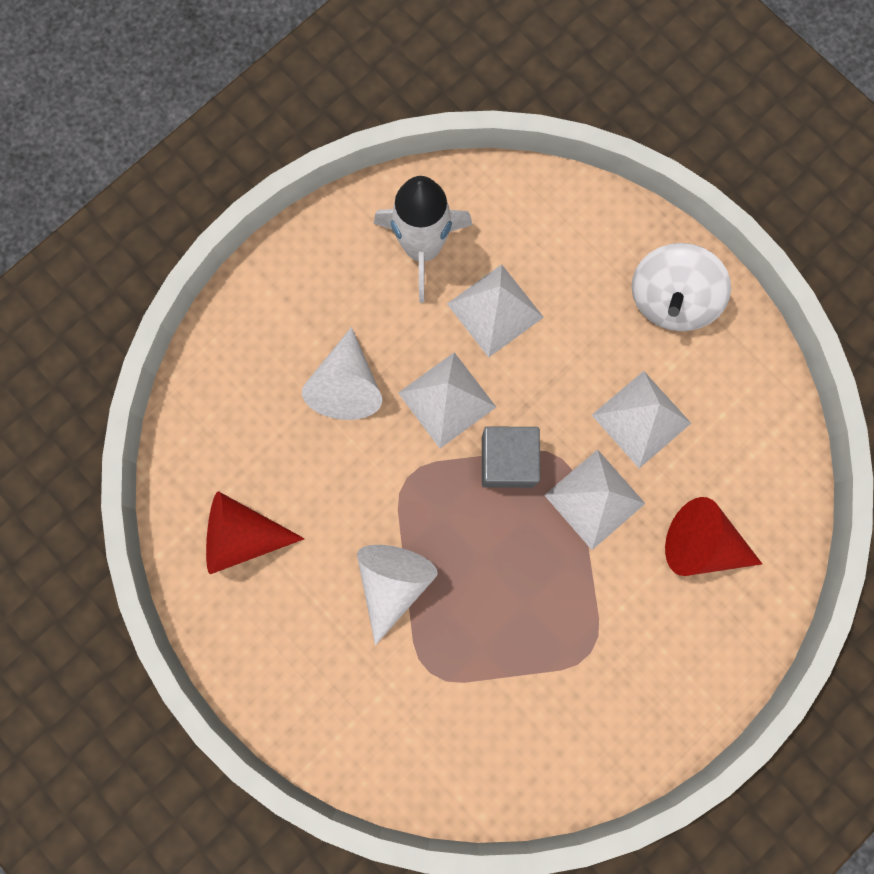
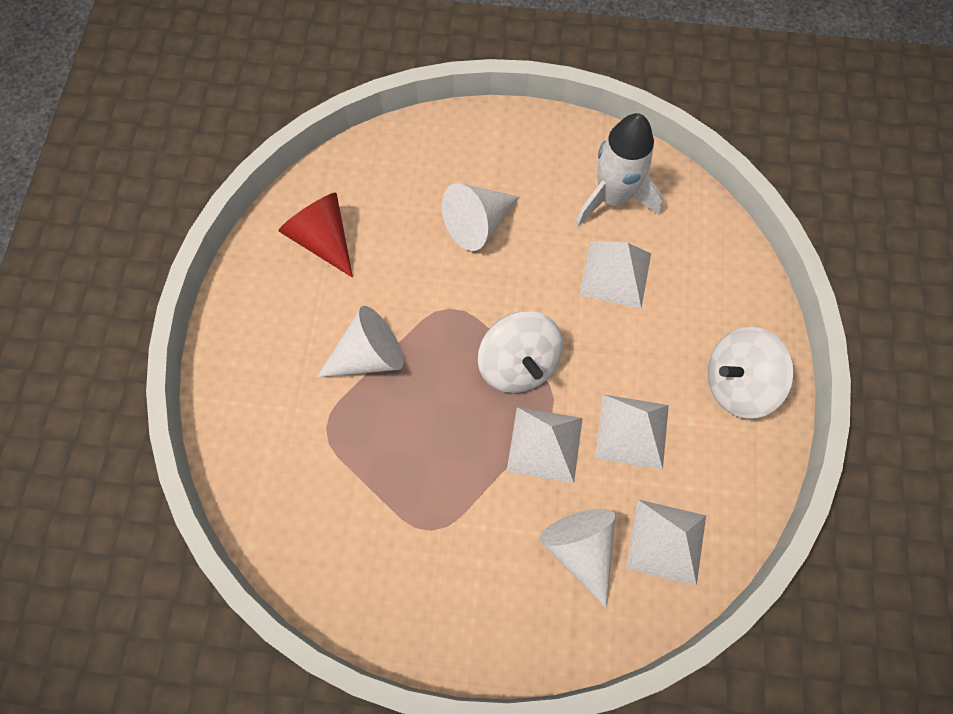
camera: 50 degrees right, 10 degrees down
white pyramid [398,352,496,448] -> white pyramid moved to [626,499,706,586]
grey cube [482,426,540,488] -> white spinning top [478,311,563,393]
red cone [665,497,762,576] -> white cone [539,509,616,608]

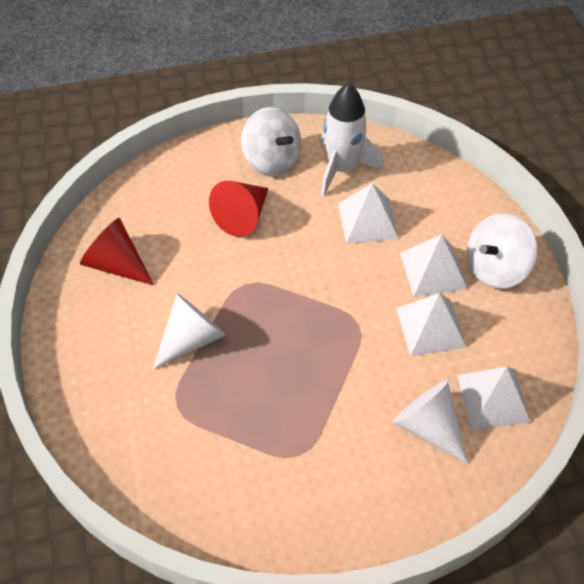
camera: 20 degrees left, 15 degrees down
white cone [442,183,519,251] -> red cone [209,181,268,237]
white spinning top [478,311,563,393] -> white spinning top moved to [241,107,301,177]
white pyramid [507,407,583,483] -> white pyramid moved to [400,234,467,297]

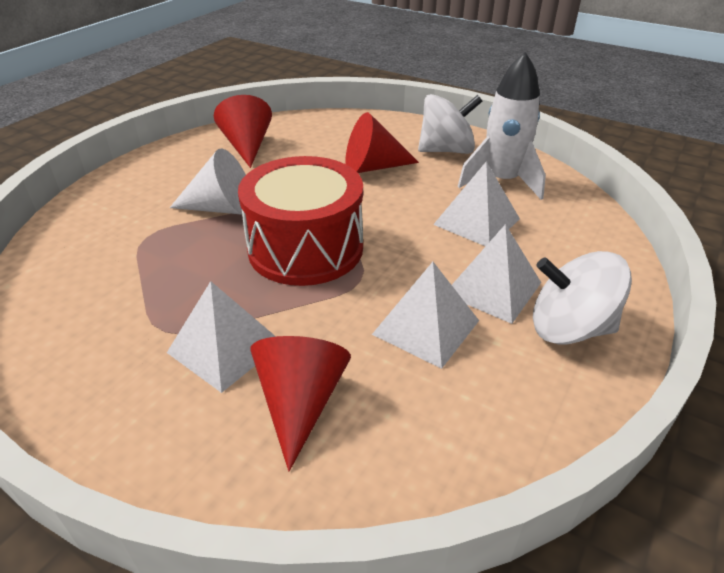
camera: 45 degrees right, 15 degrees down
white spinning top [241,107,301,177] -> white spinning top turned 105 degrees counterclockwise [418,94,482,154]
white cone [393,381,469,464] -> red cone [250,336,351,471]
white pyramid [457,367,531,429] -> white pyramid moved to [167,281,276,393]
none -> red drum [238,156,363,286]

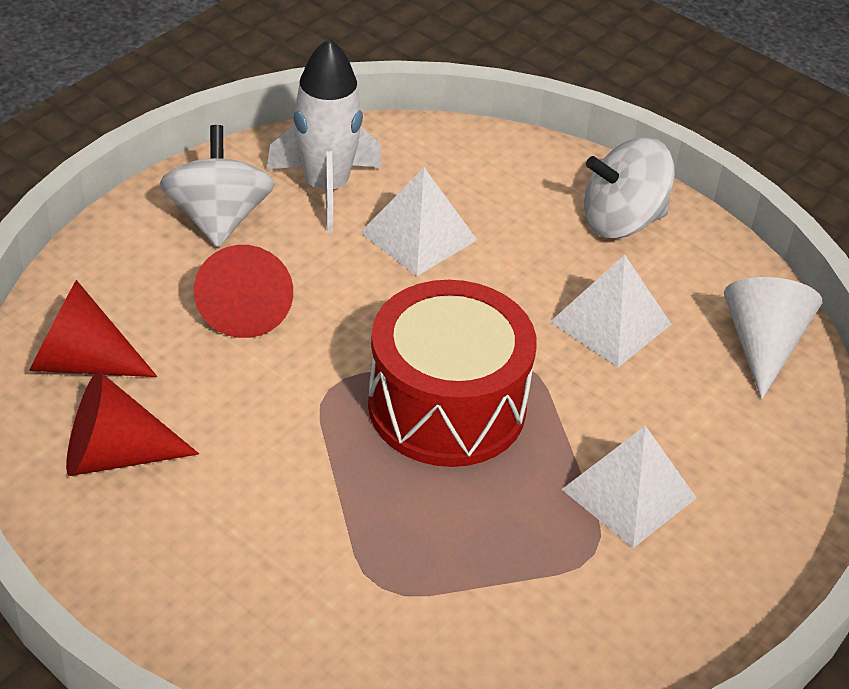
camera: 85 degrees left, 5 degrees up
white cone [170,149,246,215] -> white cone moved to [724,277,822,399]
red cone [250,336,351,471] -> red cone moved to [29,280,157,377]
white pyramid [452,224,541,324] -> none
white spinning top [533,251,632,344] -> white spinning top turned 60 degrees clockwise [584,137,675,238]

